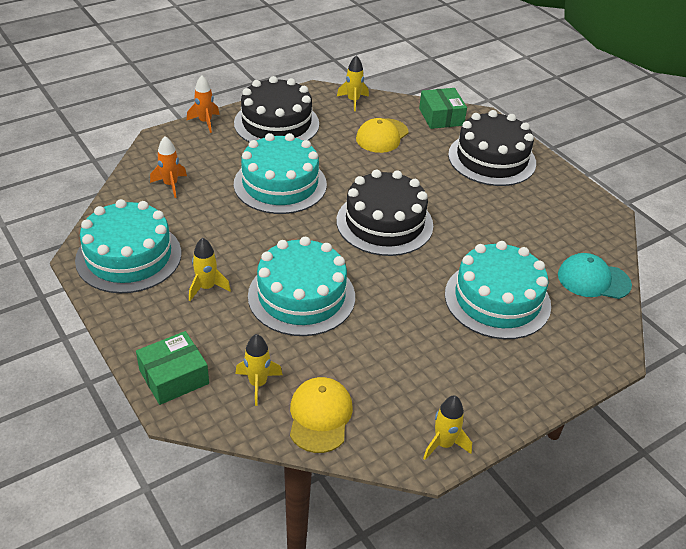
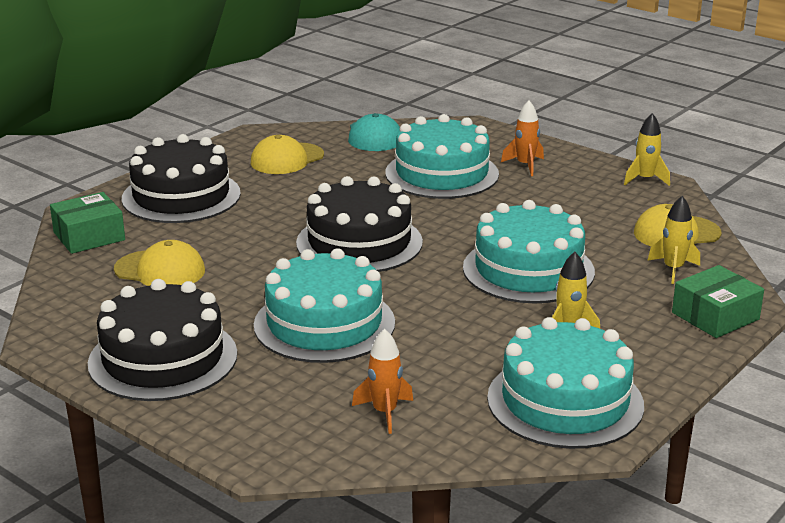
camera: 105 degrees left, 15 degrees down
green box [136,331,209,405] -> green box turned 75 degrees counterclockwise [672,265,764,338]
orange rocket [187,75,220,133] -> orange rocket moved to [501,100,544,176]
yellow rocket [337,55,369,111] -> none
none -> yellow cap [251,135,324,174]

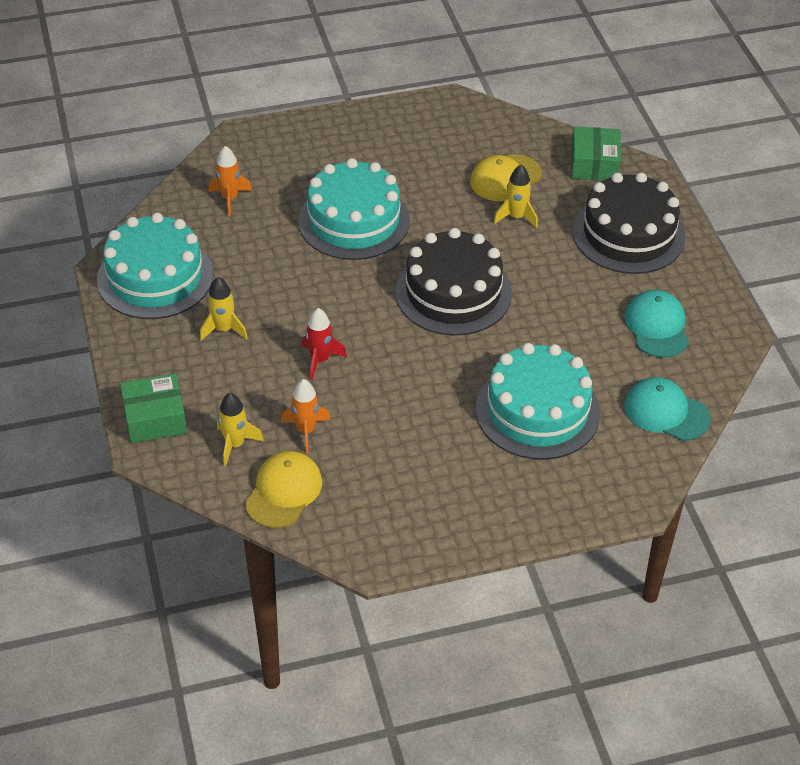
camera: 125 degrees right, 20 degrees up
black cake [88,279,237,401] -> none
yellow cap [251,135,324,174] -> turquoise cap [625,290,689,358]
turquoise cake [463,200,595,303] -> red rocket [302,308,347,380]
orange rocket [501,100,544,176] -> orange rocket moved to [281,379,331,453]
yellow rocket [624,113,670,186] -> yellow rocket moved to [493,164,538,229]
green box [672,265,764,338] -> green box turned 75 degrees clockwise [120,373,187,443]

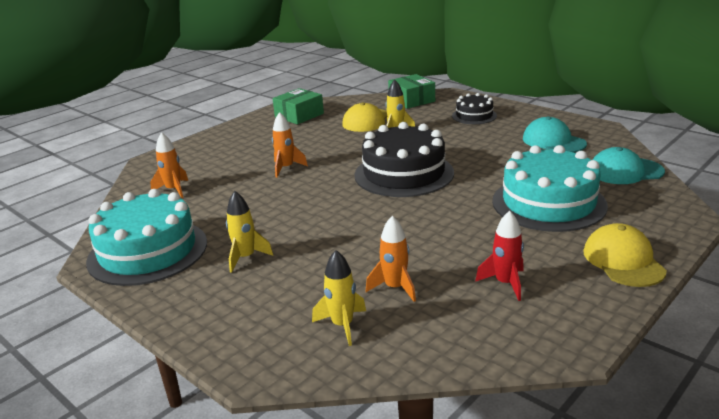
camera: 30 degrees left, 20 degrees down
green box [120,373,187,443] -> green box moved to [273,88,324,124]
yellow cap [245,451,322,528] -> yellow cap moved to [583,223,667,287]
turquoise cake [298,158,410,260] -> orange rocket [272,112,308,178]
red rocket [302,308,347,380] -> red rocket moved to [475,211,524,301]
black cake [573,172,685,274] -> black cake [452,93,497,124], size x0.53

